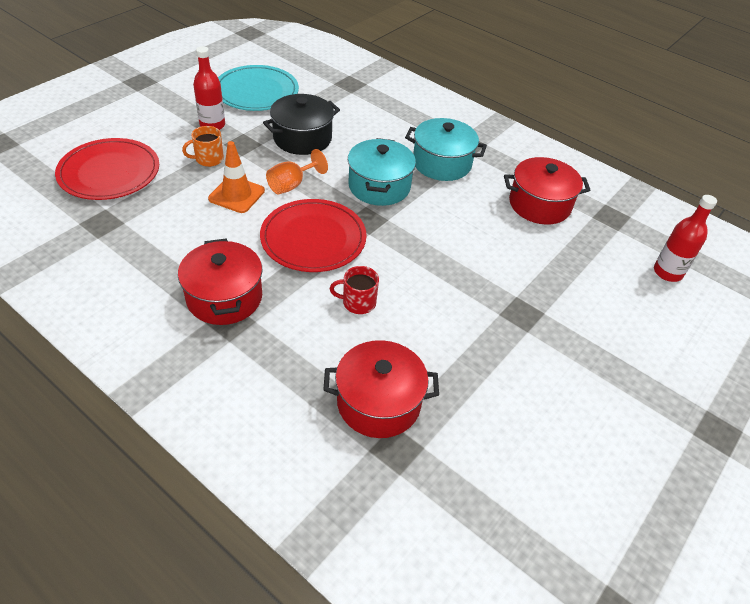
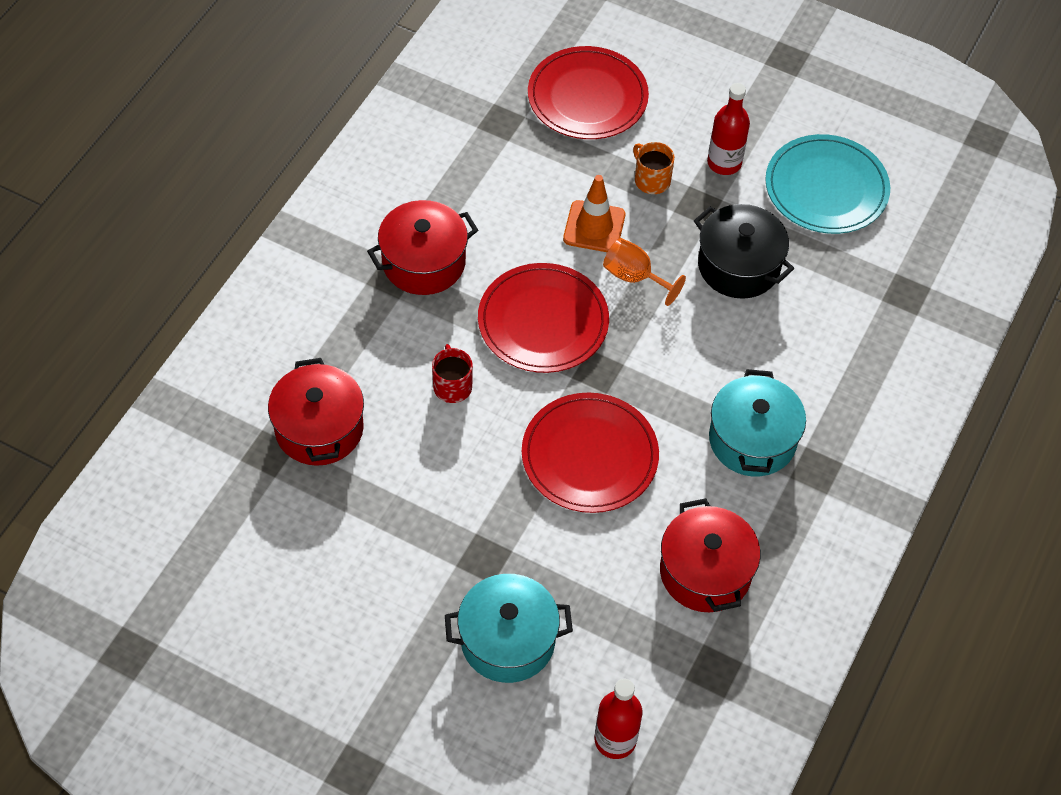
camera: 80 degrees right, 10 degrees up
turquoise pot [348,138,416,206] -> turquoise pot moved to [445,574,573,683]
none -> red plate [522,393,659,513]

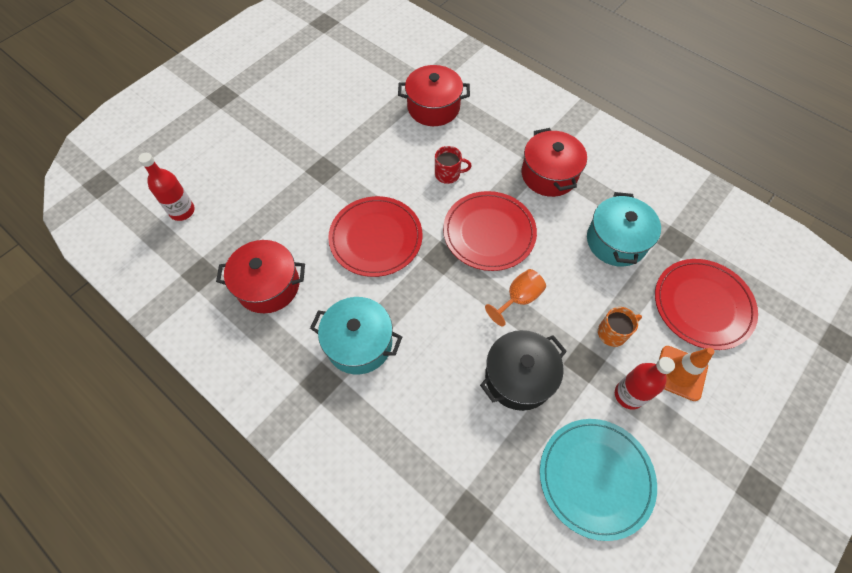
camera: 105 degrees right, 5 degrees up
turquoise pot [445,574,573,683] -> turquoise pot moved to [587,192,661,267]
orange traffic cone [563,175,625,252] -> orange traffic cone moved to [659,346,715,401]

